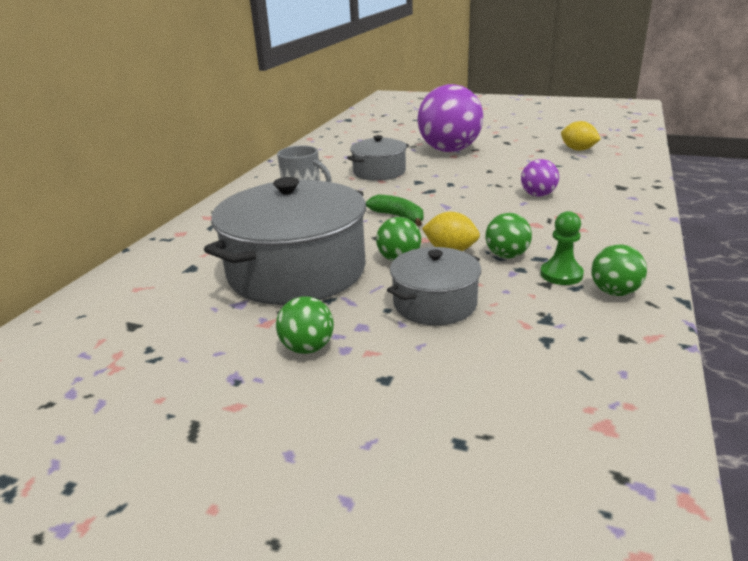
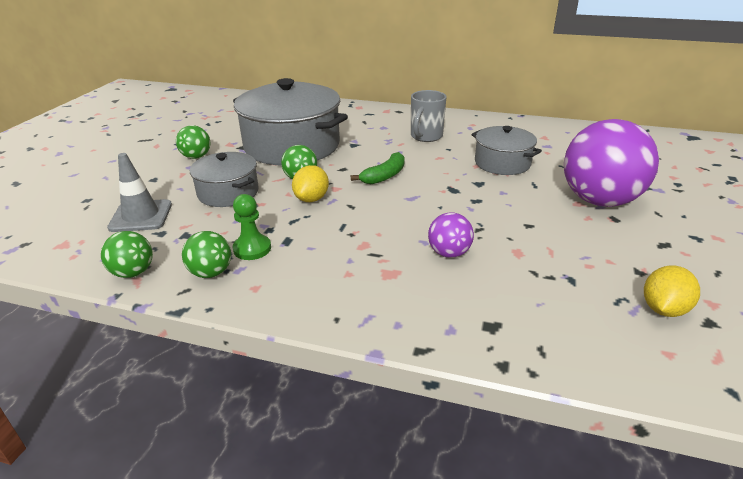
camera: 85 degrees right, 5 degrees up
green ball [485,213,532,258] -> green ball moved to [101,231,153,278]
none -> grey traffic cone [107,153,172,232]

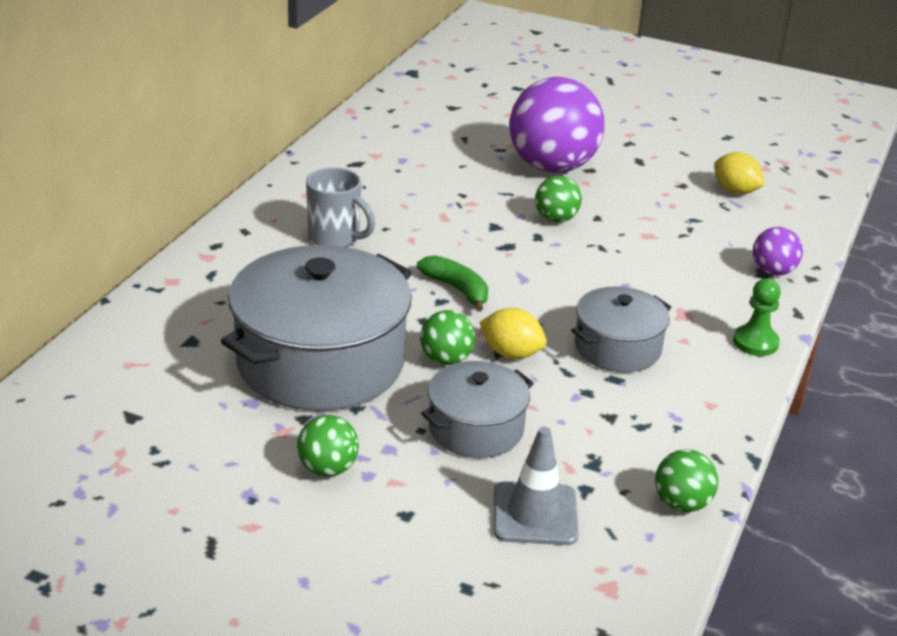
camera: 85 degrees left, 0 degrees up
green ball [182,231,231,278] -> green ball moved to [535,176,582,223]
green pawn [233,194,271,260] -> green pawn moved to [733,278,781,356]
purple ball [428,212,474,258] -> purple ball moved to [753,227,803,276]
grey pot [472,126,542,175] -> grey pot moved to [571,286,671,372]

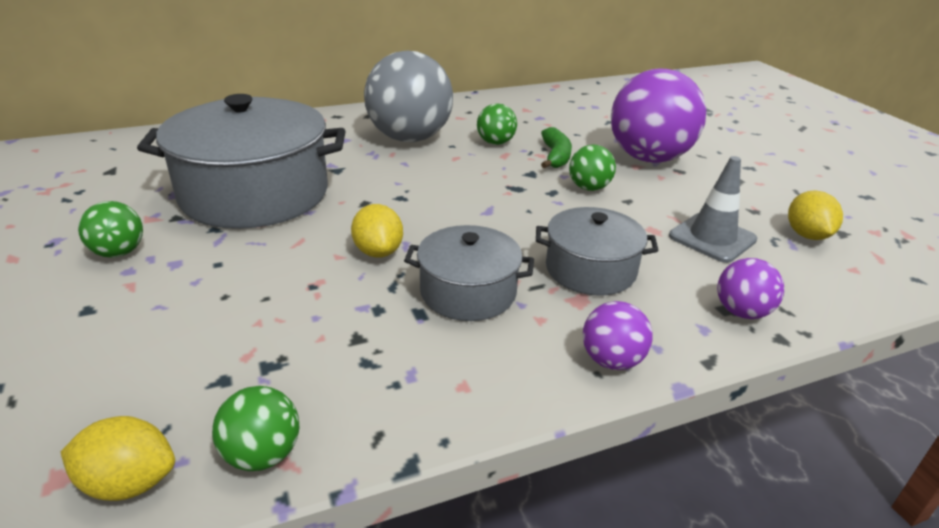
camera: 45 degrees right, 0 degrees up
grey mug [306,167,375,247] -> grey ball [364,51,453,142]
green banana [417,255,488,312] -> green banana moved to [541,127,572,168]
green ball [420,310,475,365] -> green ball moved to [477,103,517,145]
grey pot [421,361,534,458] -> grey pot moved to [536,207,659,296]
grey traffic cone [494,426,579,545] -> grey traffic cone moved to [669,156,757,263]
green pawn [733,278,781,356] -> purple ball [583,301,653,370]
none -> yellow lemon [61,416,175,501]

